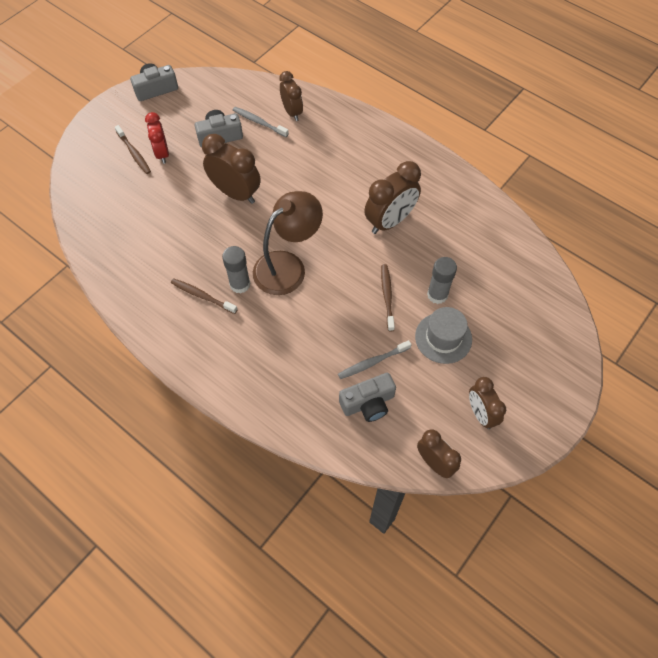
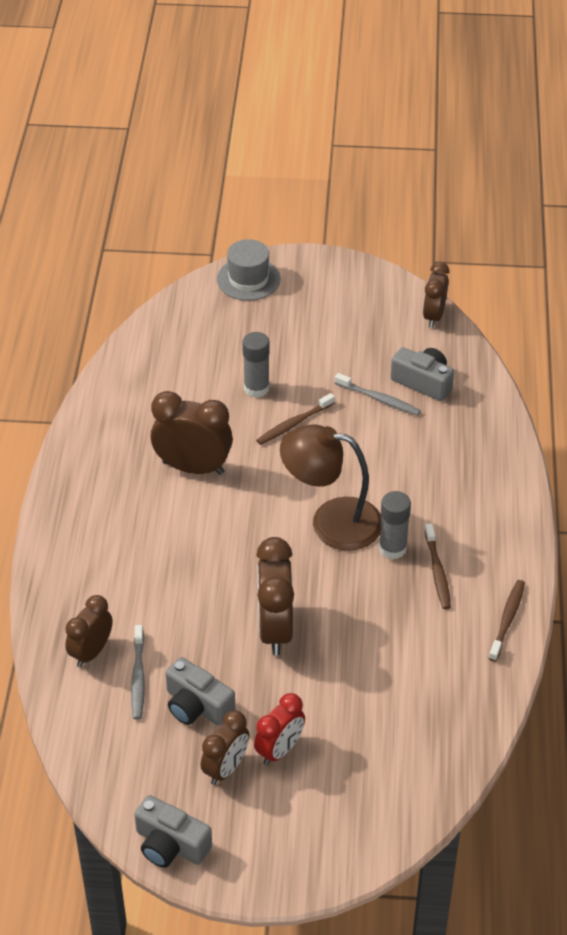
camera: 125 degrees left, 15 degrees down
brown toothbrush [115,125,151,174] -> brown toothbrush moved to [488,580,525,662]
grey hat [415,307,472,364] -> grey hat moved to [217,239,280,301]
brown clock [469,377,506,429] -> brown clock moved to [201,710,249,785]

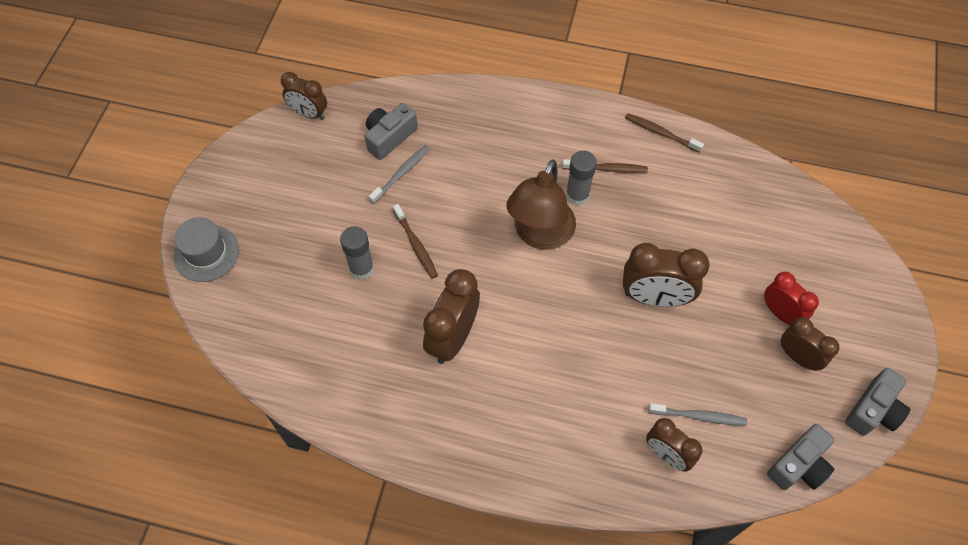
camera: 80 degrees left, 15 degrees up
grey camera [165,657,235,726] -> grey camera moved to [767,424,835,490]

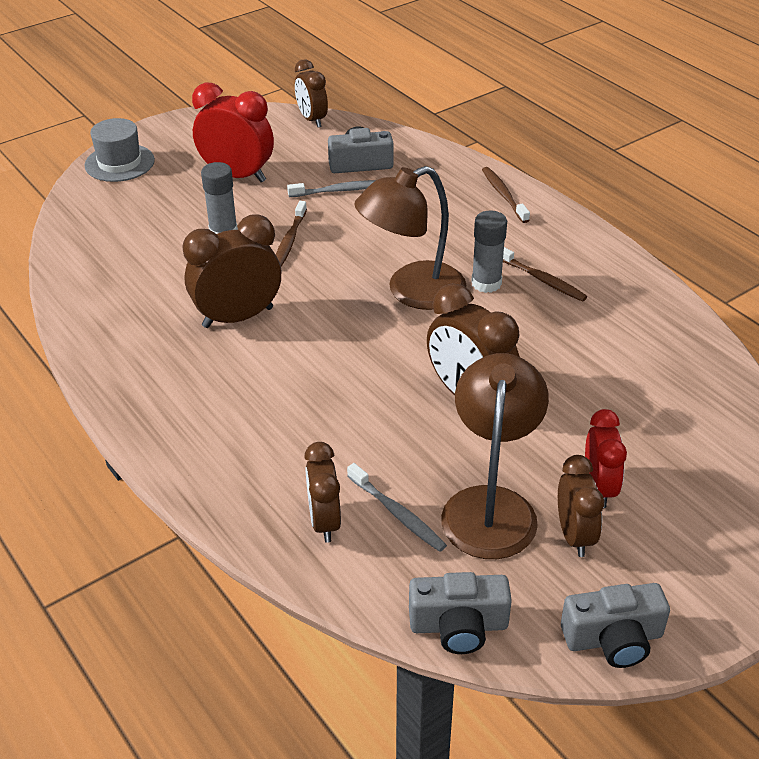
camera: 40 degrees right, 20 degrees down
brown toothbrush [625,113,704,153] -> brown toothbrush moved to [482,167,530,223]
none -> red clock [192,83,274,182]
none -> brown lamp [441,353,549,559]

